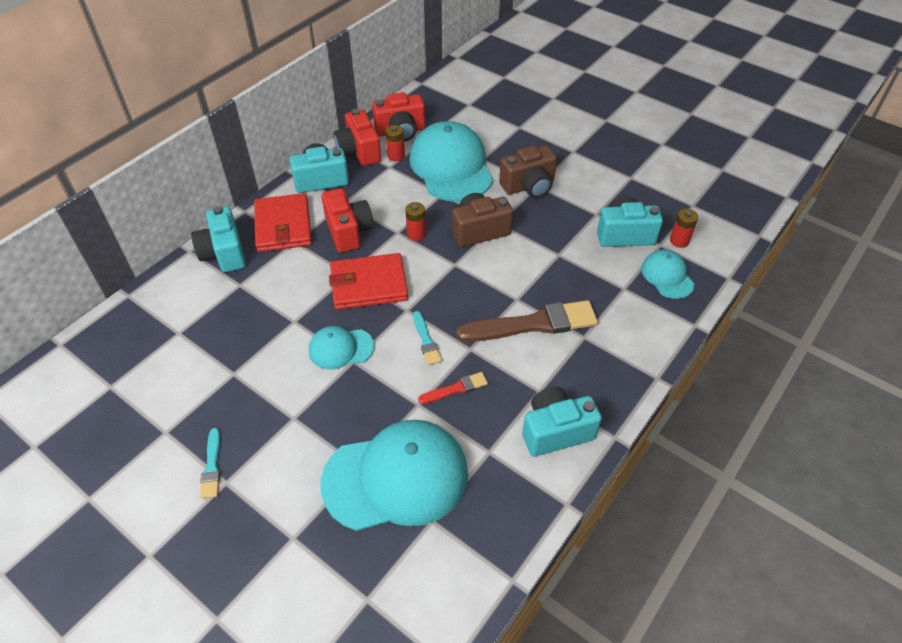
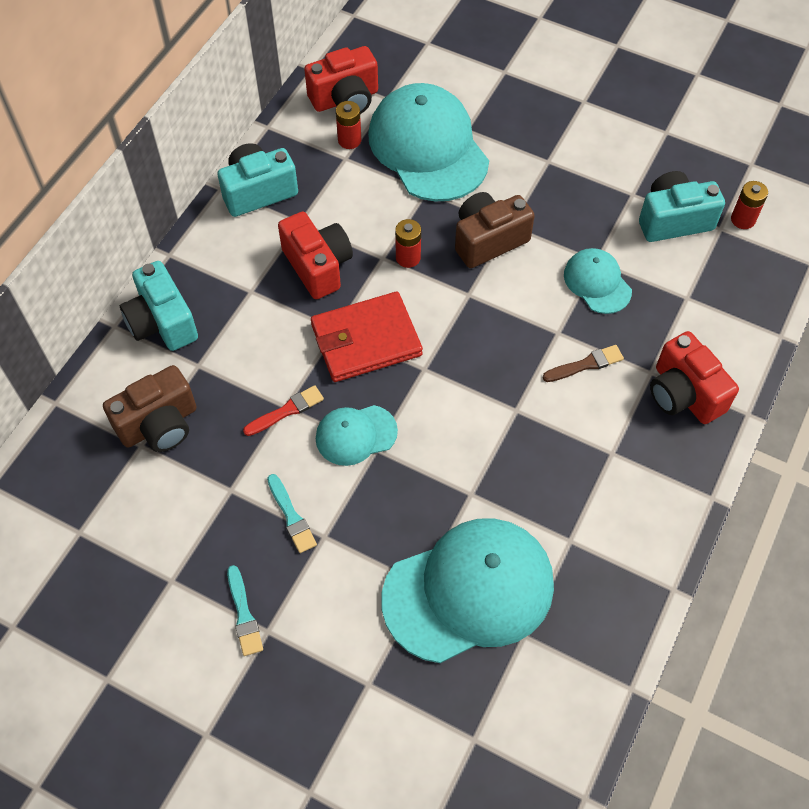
camera: 10 degrees left, 10 degrees up
red wallet [254,193,312,252] -> none
red camera [334,109,381,166] -> red camera moved to [650,331,739,424]
turquoise brush [413,311,442,365] -> turquoise brush moved to [267,474,317,553]
red brush [418,372,488,404] -> red brush moved to [243,385,324,436]
brown brush [456,300,598,342] -> brown brush [543,345,624,382], size x0.48
brown camera [499,145,557,198] -> brown camera moved to [103,365,196,452]
turquoise camera [522,387,602,457] -> none
turquoise cap [641,250,695,299] -> turquoise cap moved to [564,248,632,314]

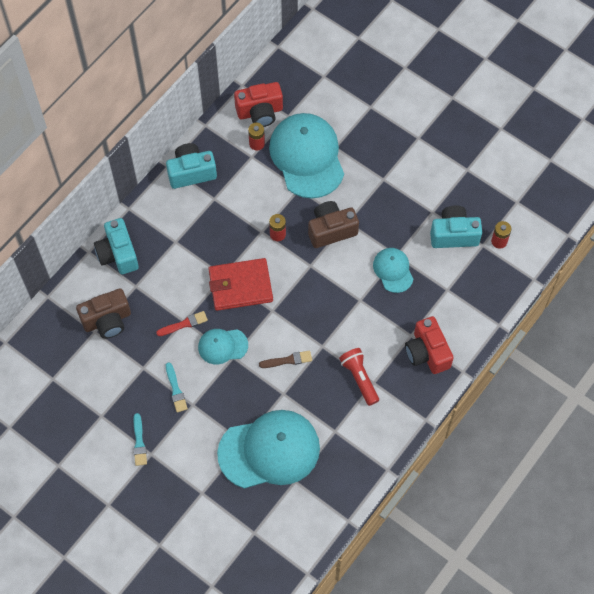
camera: 10 degrees right, 5 degrees up
red camera [278,212,353,299] -> none
brown brush [543,345,624,382] -> brown brush moved to [259,351,312,368]
none -> red flashlight [339,348,379,406]

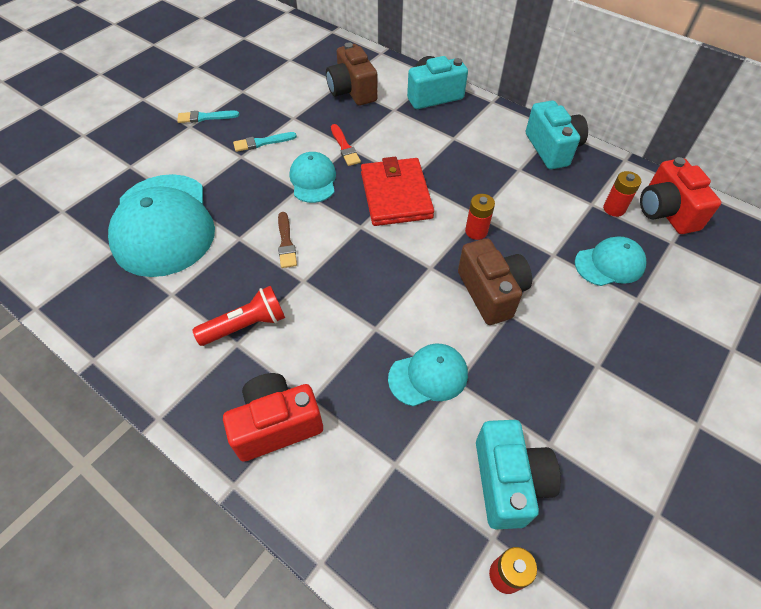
camera: 90 degrees right, 10 degrees down
turquoise cap [269,113,344,198] -> turquoise cap [575,237,646,286], size x0.50

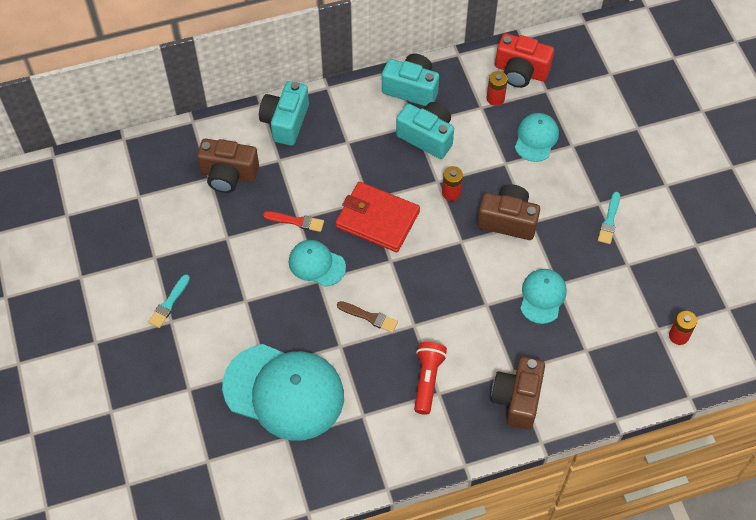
camera: 55 degrees left, 5 degrees up
red camera [223,373,323,462] -> brown camera [491,357,545,430]
turquoise brush [233,132,297,152] -> turquoise brush moved to [598,192,620,244]
turquoise camera [476,420,561,529] -> turquoise camera moved to [396,102,454,159]

